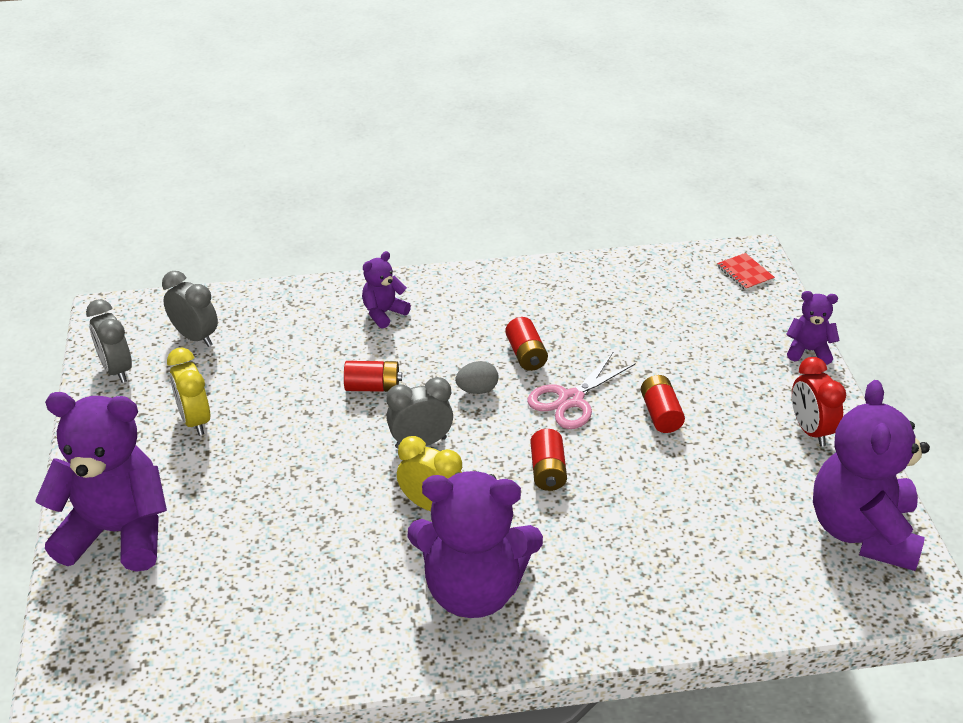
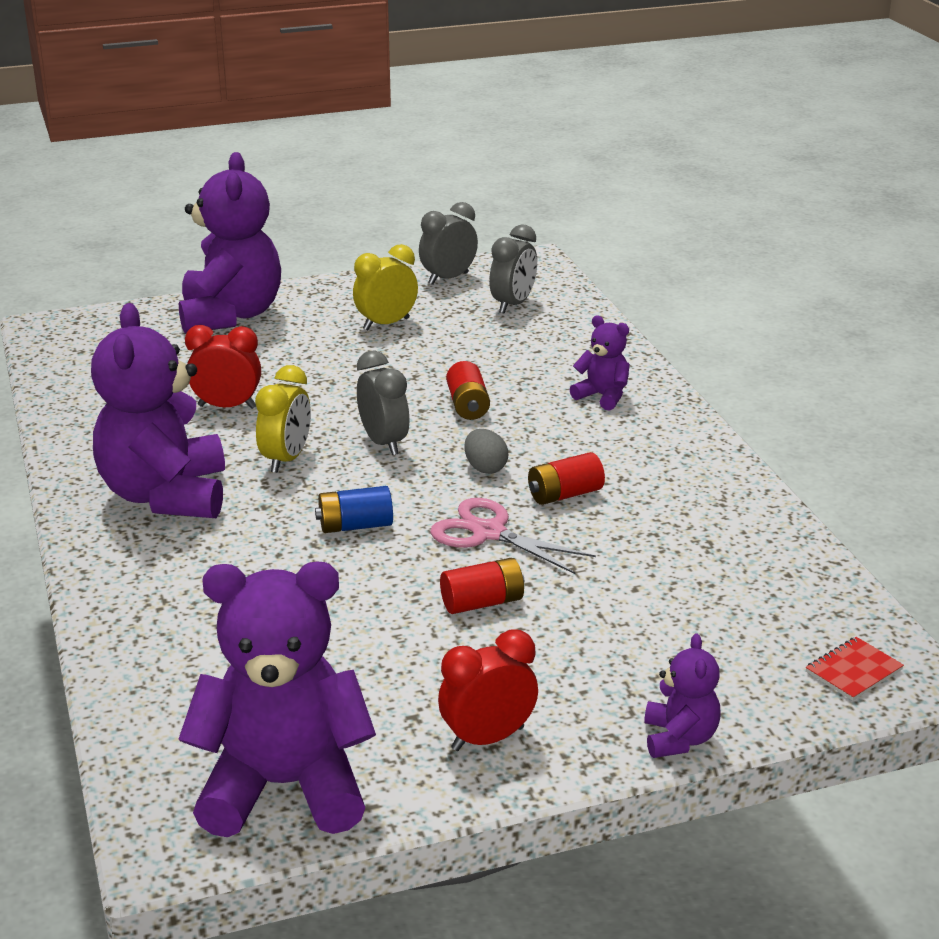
camera: 80 degrees right, 10 degrees down
red battery [530,429,567,491] -> blue battery [315,486,393,533]
none -> red clock [185,325,261,409]

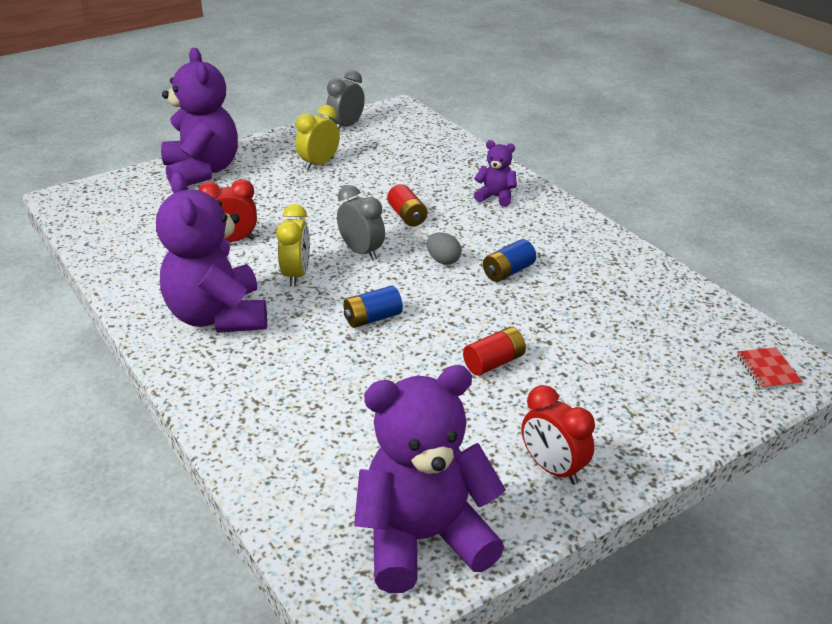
camera: 15 degrees left, 5 degrees up
pink scissors [430,498,596,575] -> none
red clock [438,630,538,751] -> red clock turned 90 degrees counterclockwise [522,385,595,485]
grey clock [489,224,537,313] -> none
red battery [528,452,605,505] -> blue battery [483,239,536,282]
purple teddy bear [644,633,721,758] -> none
red notebook [806,637,904,701] -> red notebook turned 45 degrees counterclockwise [737,347,802,389]

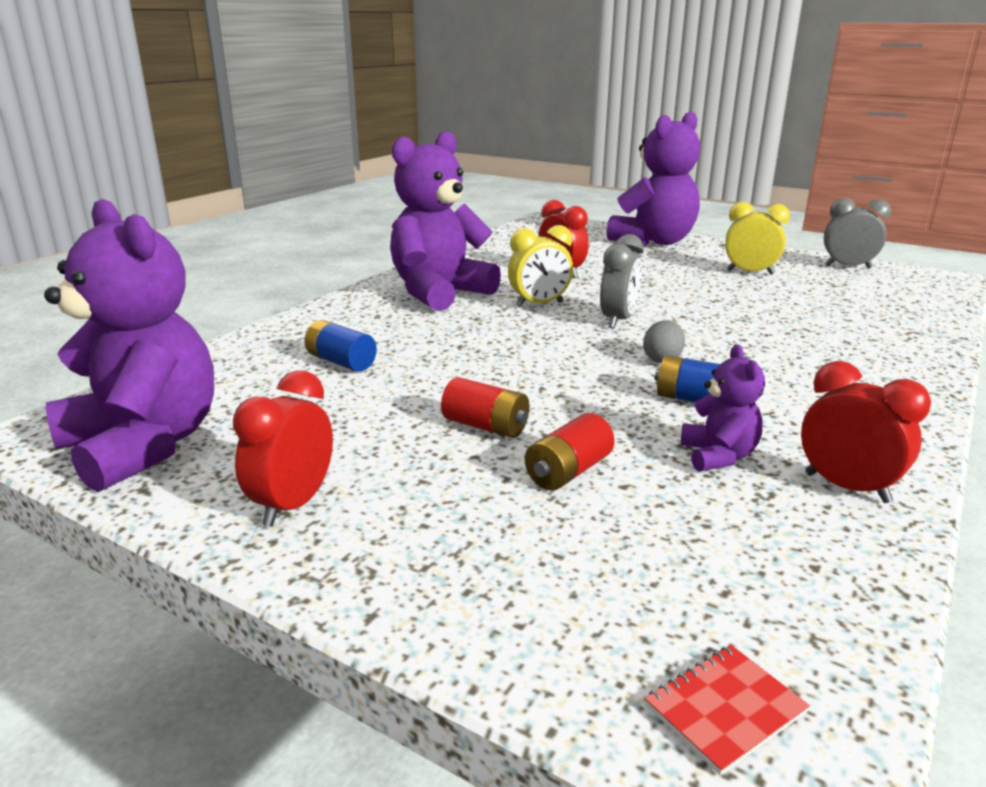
camera: 65 degrees right, 10 degrees down
blue battery [343,286,403,328] -> blue battery moved to [305,320,377,372]
red battery [387,184,428,227] -> red battery moved to [525,413,615,491]
purple teddy bear [474,140,517,207] -> purple teddy bear moved to [681,344,765,472]
none -> red clock [801,361,931,503]

